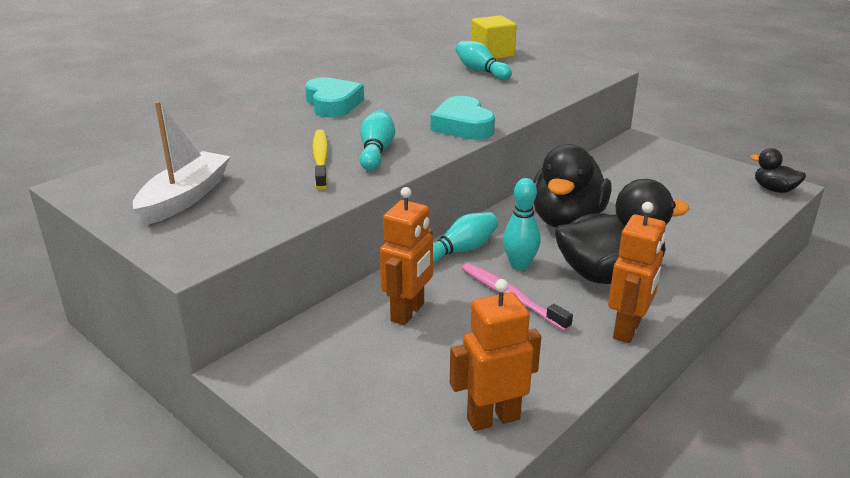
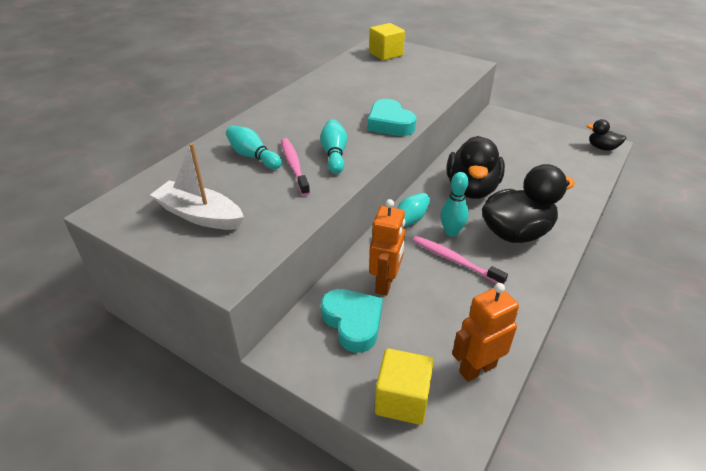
camera: 10 degrees left, 10 degrees up
white boat [133,101,230,225] -> white boat turned 75 degrees counterclockwise [150,143,244,230]
turquoise heart [305,77,364,117] -> turquoise heart moved to [321,289,383,353]
yellow toothbrush [312,129,328,190] -> pink toothbrush [281,138,310,196]
turquoise bowling pin [456,41,512,80] -> turquoise bowling pin moved to [226,126,282,169]
orange robot [608,202,666,343] -> none
none -> yellow cube [375,348,434,425]

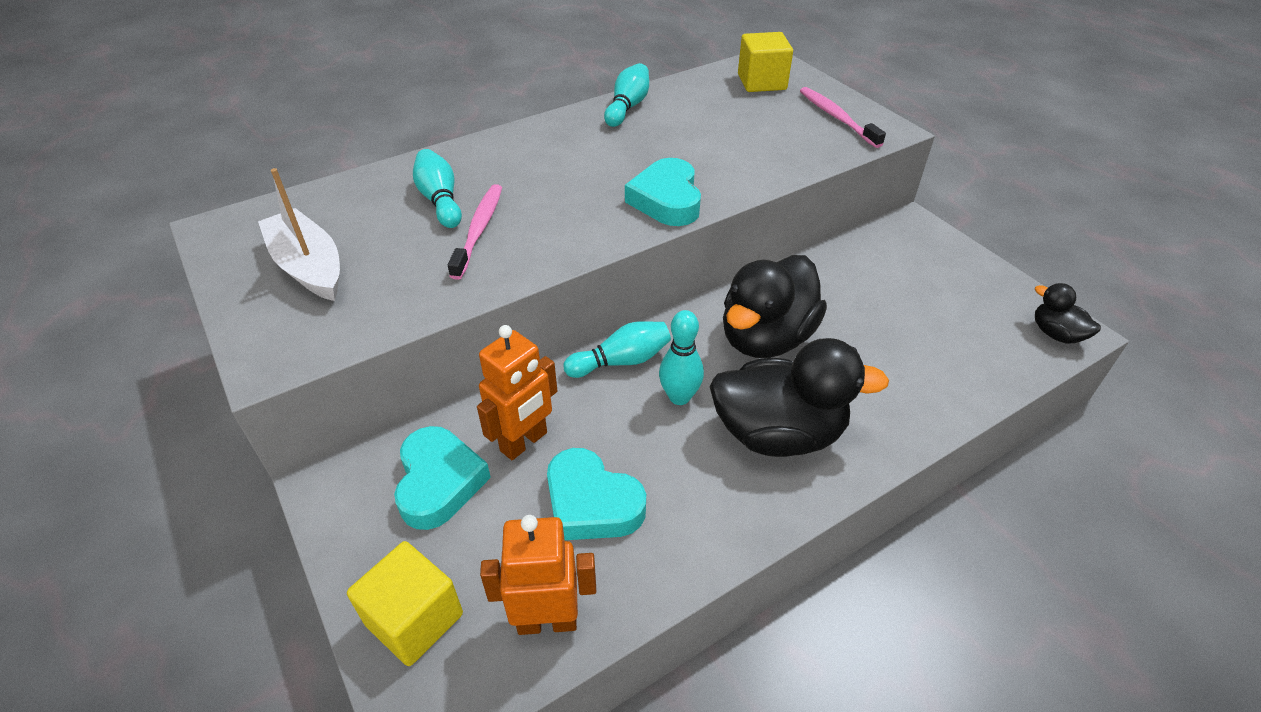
camera: 25 degrees right, 5 degrees up
turquoise bowling pin [320,119,347,174] -> turquoise bowling pin moved to [604,63,649,127]
pink toothbrush [412,236,508,284] -> pink toothbrush moved to [800,87,886,148]
none -> turquoise heart [547,448,646,540]

